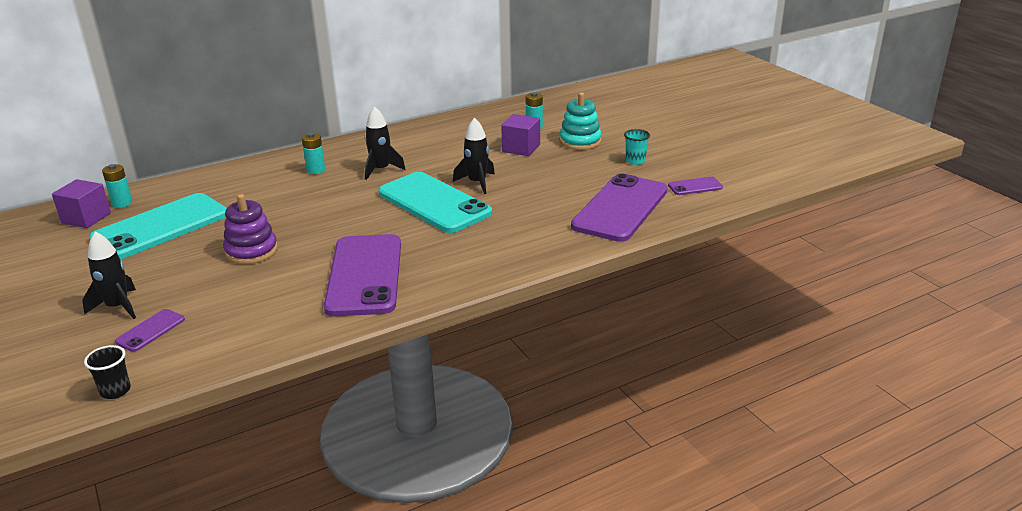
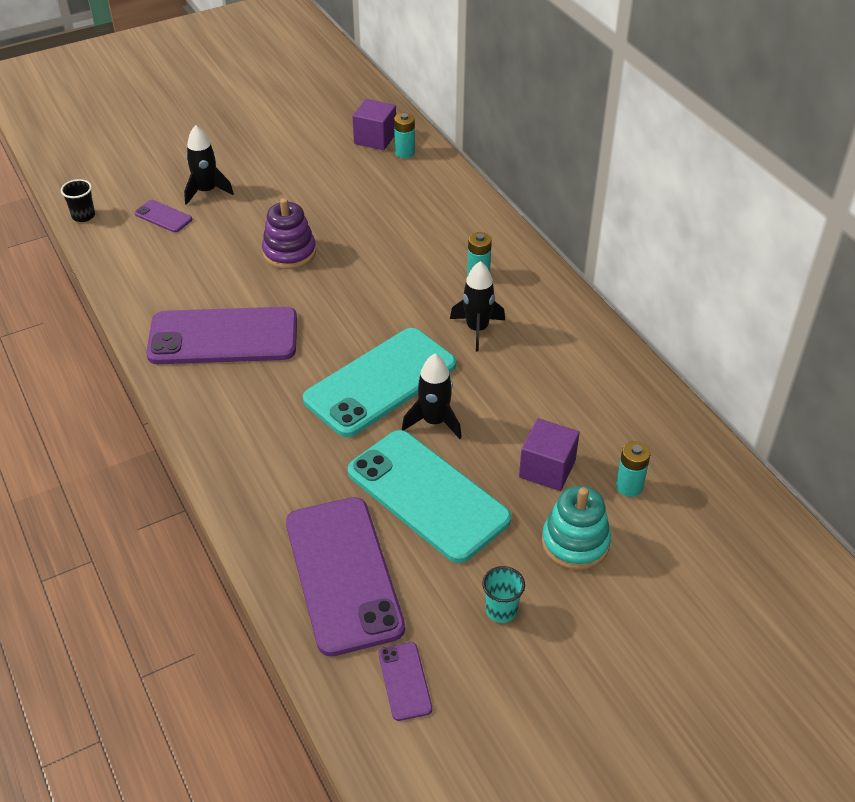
camera: 90 degrees right, 15 degrees up
turquoise phone [89,193,227,259] -> turquoise phone moved to [348,430,511,563]
purple phone [571,173,668,242] -> purple phone turned 45 degrees clockwise [286,497,405,657]

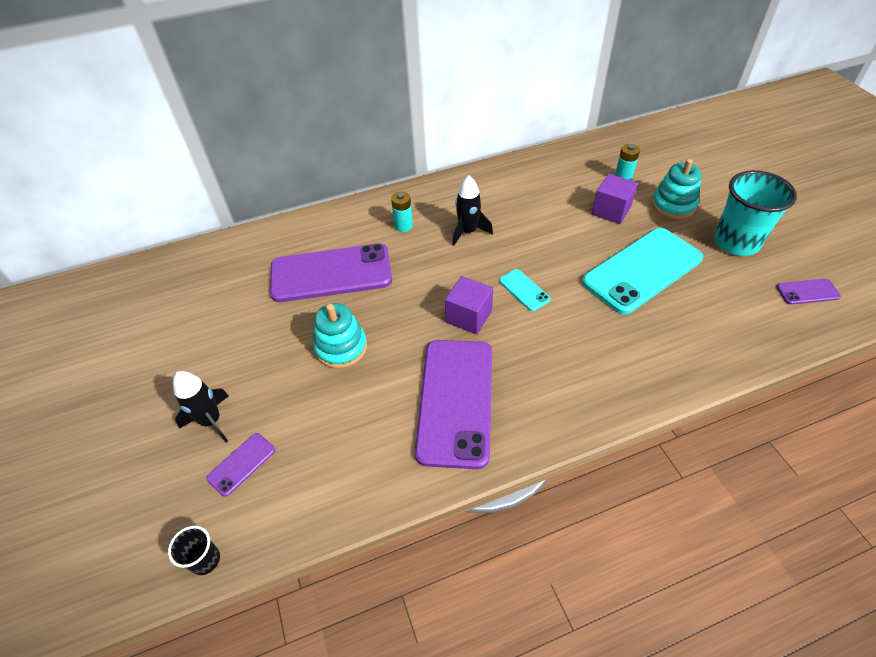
camera: 80 degrees left, 5 degrees up
purple stacking toy [262,198,316,269] -> turquoise stacking toy [313,303,367,369]
purple phone [286,497,405,657] -> purple phone moved to [270,244,392,302]
turquoise phone [303,328,456,437] -> turquoise phone [499,269,551,311], size x0.43
purple cube [353,99,396,150] -> purple cube moved to [445,276,493,334]
turquoise battery [394,113,415,158] -> none
black rocket [402,354,462,439] -> none
turquoise cup [482,566,525,623] -> turquoise cup [714,170,797,256], size x2.13

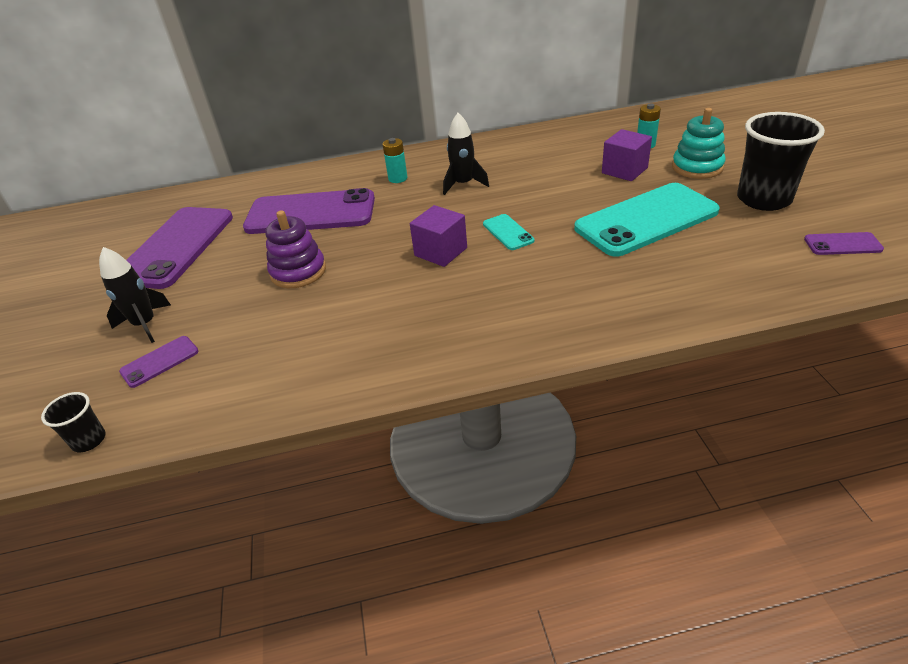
camera: 10 degrees right, 10 degrees down
turquoise stacking toy [313,303,367,369] -> purple stacking toy [265,210,326,288]
purple phone [415,340,492,469] -> purple phone moved to [126,207,233,289]
turquoise cup [714,170,797,256] -> black cup [737,112,825,211]

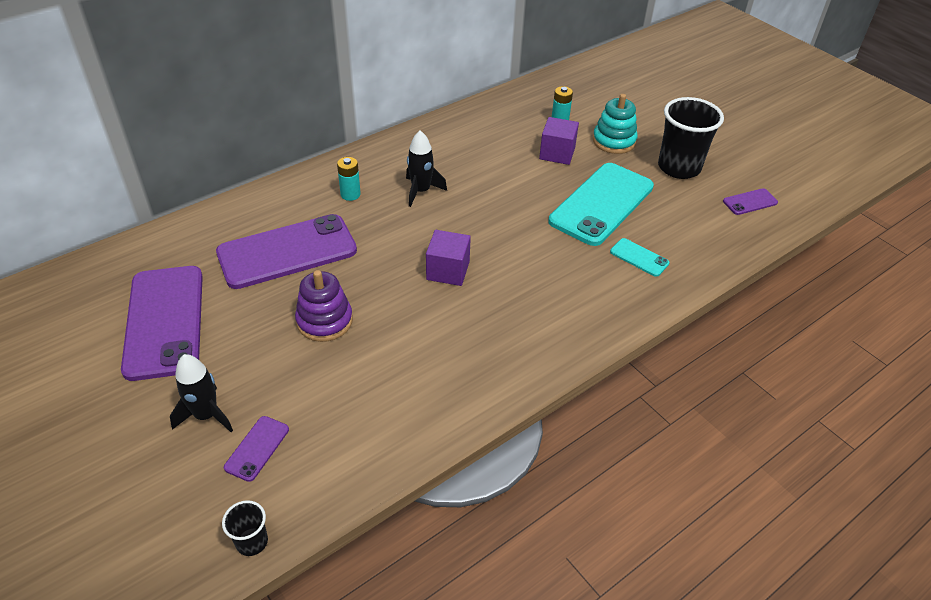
camera: 30 degrees left, 5 degrees up
turquoise phone [483,214,535,250] -> turquoise phone moved to [610,238,669,277]

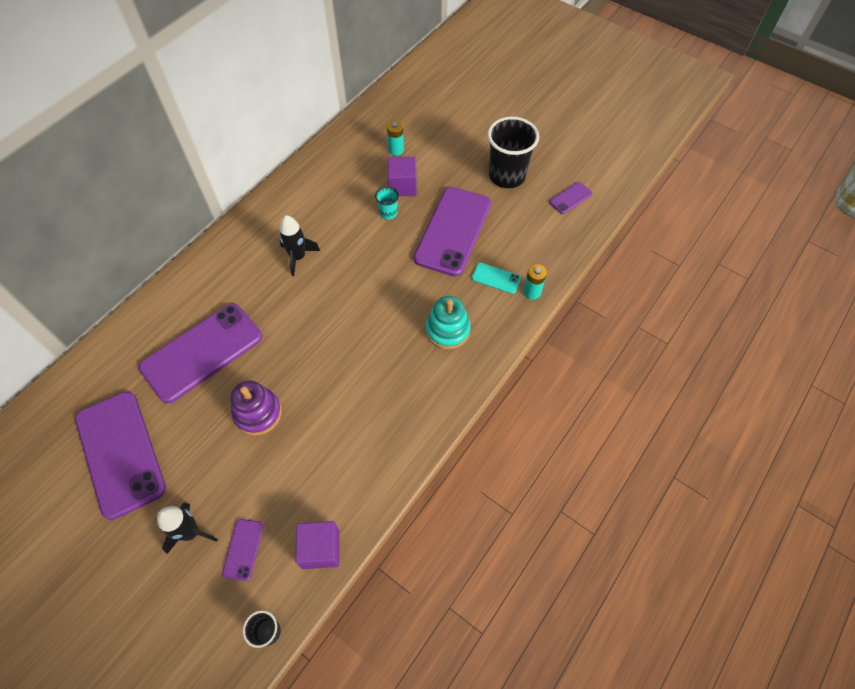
camera: 15 degrees left, 15 degrees up
turquoise battery [337,157,361,201] -> turquoise battery moved to [523,264,547,300]
purple cube [426,230,471,286] -> purple cube moved to [295,521,339,569]
turquoise phone [548,163,654,246] -> purple phone [414,187,491,277]
turquoise stacking toy [593,94,638,154] -> turquoise stacking toy moved to [426,296,471,349]
none -> turquoise cup [375,186,399,220]

